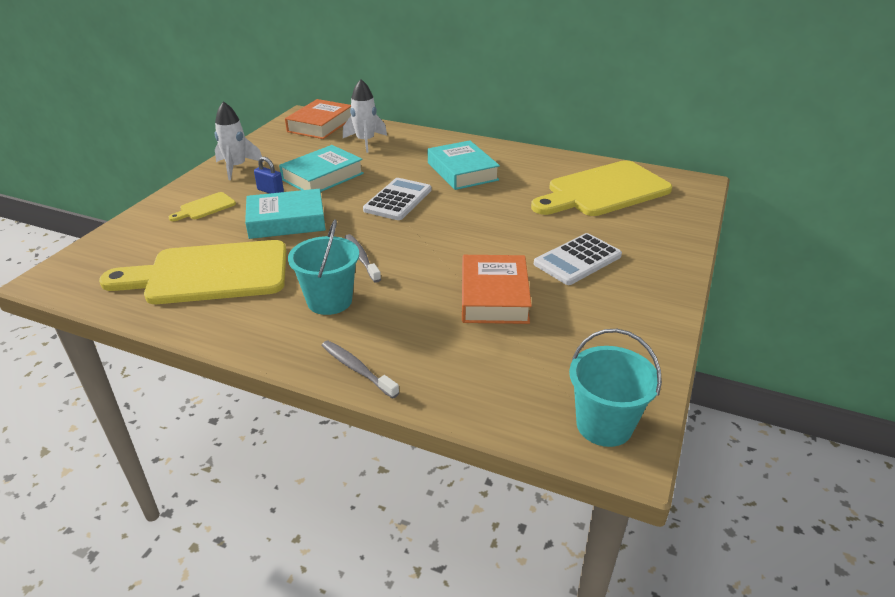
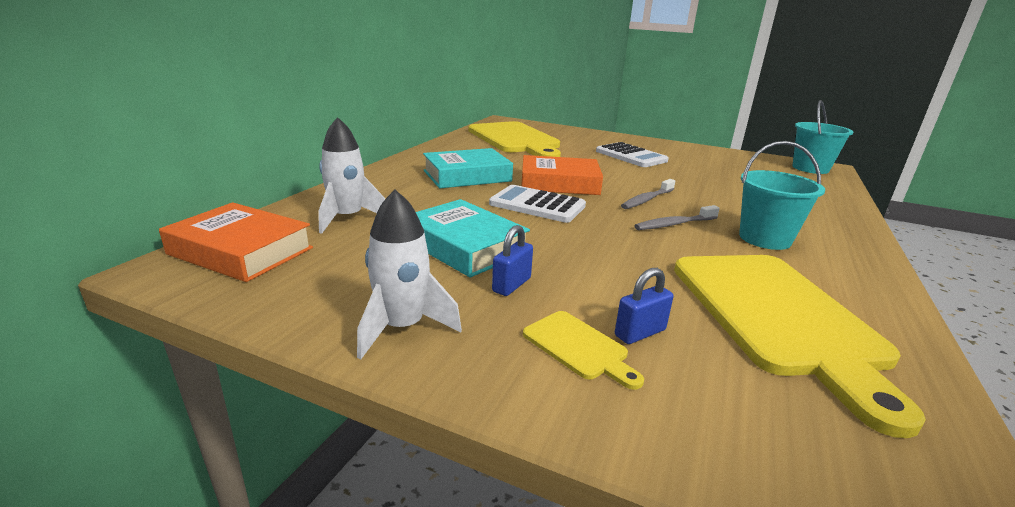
camera: 90 degrees left, 10 degrees down
turquoise book [245,189,326,239] -> none
grey toothbrush [321,340,399,399] -> grey toothbrush moved to [621,179,675,209]
orange book [462,255,532,324] -> orange book moved to [521,155,603,195]
none -> blue padlock [615,268,673,344]

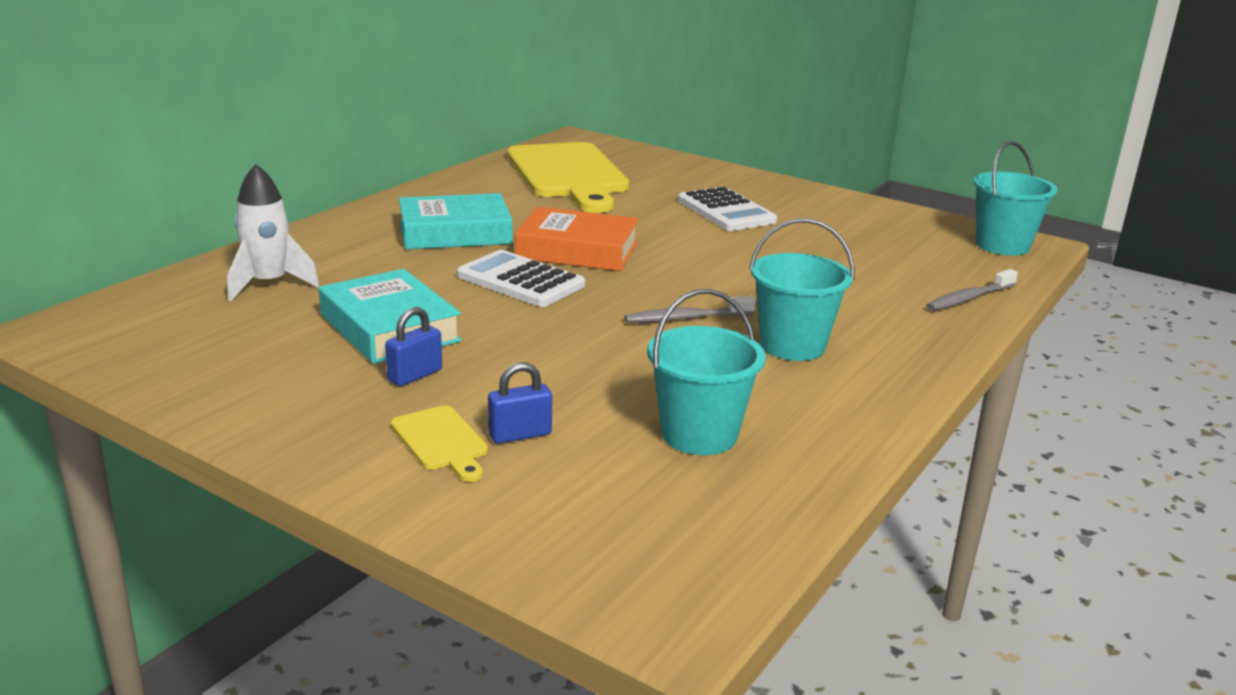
camera: 10 degrees right, 0 degrees up
orange book [159,202,313,282] -> none
white rocket [357,190,462,359] -> none
grey toothbrush [621,179,675,209] -> grey toothbrush moved to [926,269,1018,311]
yellow cutting board [674,255,926,438] -> turquoise bucket [647,289,766,455]

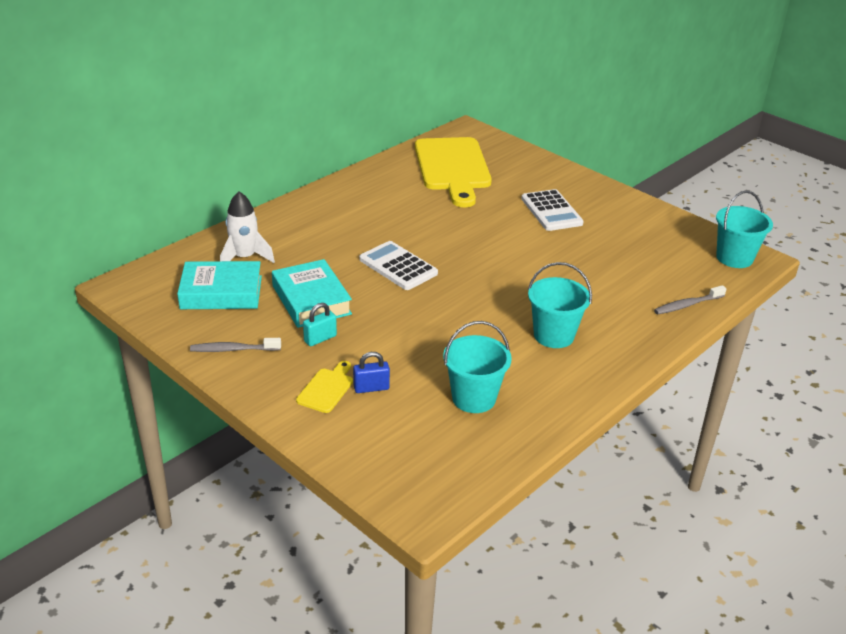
camera: 10 degrees right, 10 degrees up
blue padlock [385,307,442,386] -> turquoise padlock [303,303,337,346]
yellow cutting board [391,405,488,482] -> yellow cutting board turned 135 degrees counterclockwise [296,361,353,413]
turquoise book [399,193,513,250] -> turquoise book moved to [177,261,262,309]
orange book [515,207,639,271] -> none
grey toothbrush [624,296,756,323] -> grey toothbrush moved to [190,338,281,352]

